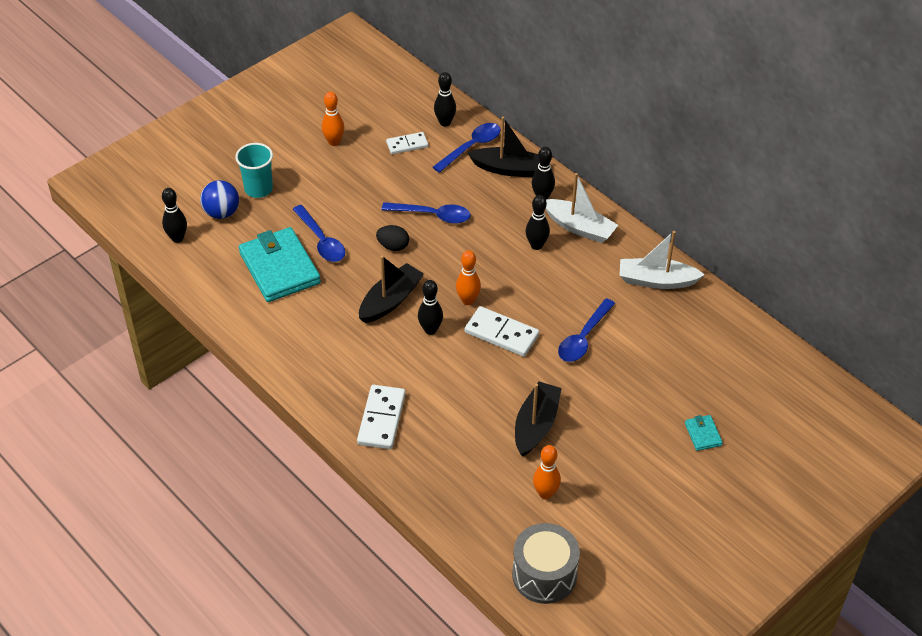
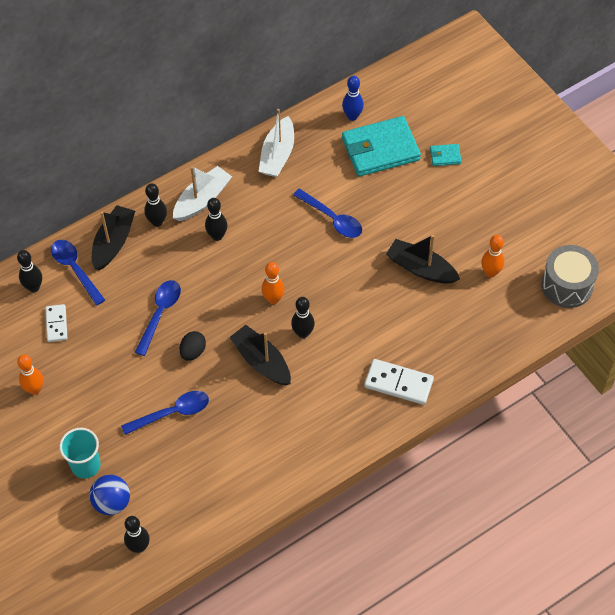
camera: 80 degrees left, 10 degrees up
turquoise wallet [239,227,321,302] -> turquoise wallet moved to [342,116,421,176]
white domino [465,306,539,357] -> none
none -> blue bowling pin [342,76,364,121]

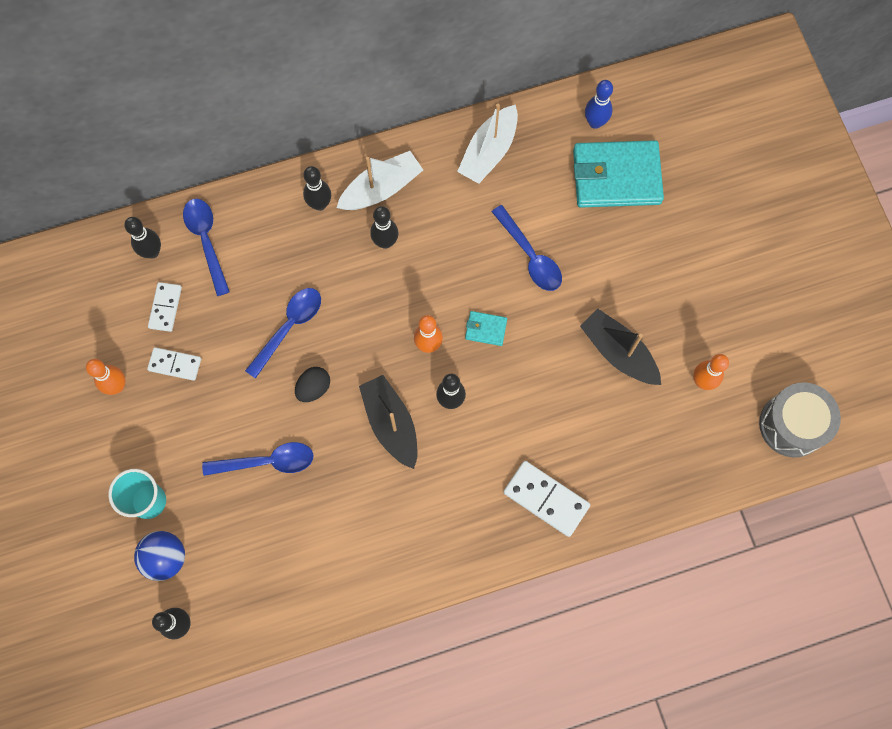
camera: 15 degrees right, 15 degrees up
black boat [92,205,135,270] -> none
turquoise wallet [430,144,461,166] -> turquoise wallet moved to [465,311,507,346]
none -> white domino [147,347,201,381]

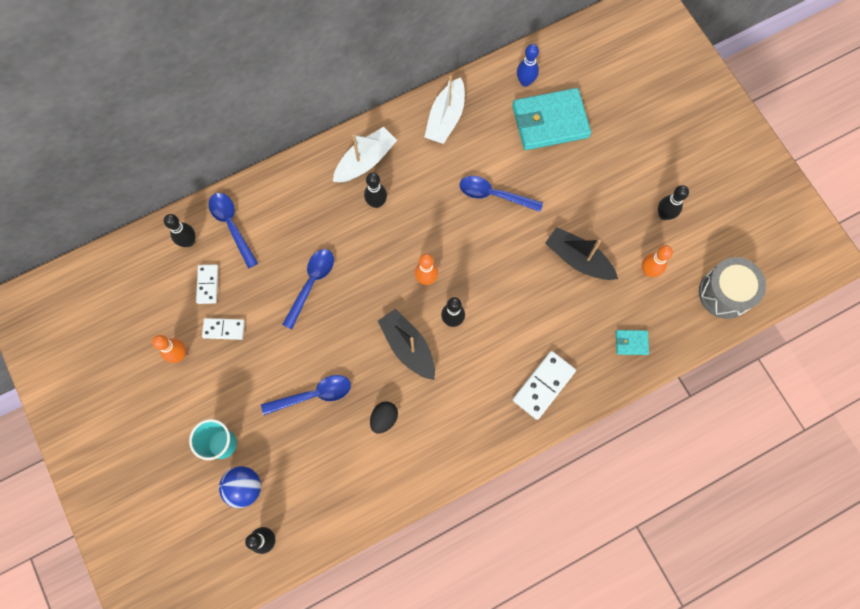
camera: 10 degrees left, 0 degrees up
black egg [295,367,330,402] -> black egg moved to [370,401,398,434]
black bowling pin [303,166,331,211] -> black bowling pin moved to [658,185,689,220]
turquoise wallet [465,311,507,346] -> turquoise wallet moved to [616,330,649,355]
blue spoon [492,205,562,291] -> blue spoon turned 150 degrees clockwise [460,176,543,212]
white domino [504,461,590,537] -> white domino turned 75 degrees counterclockwise [513,351,576,420]

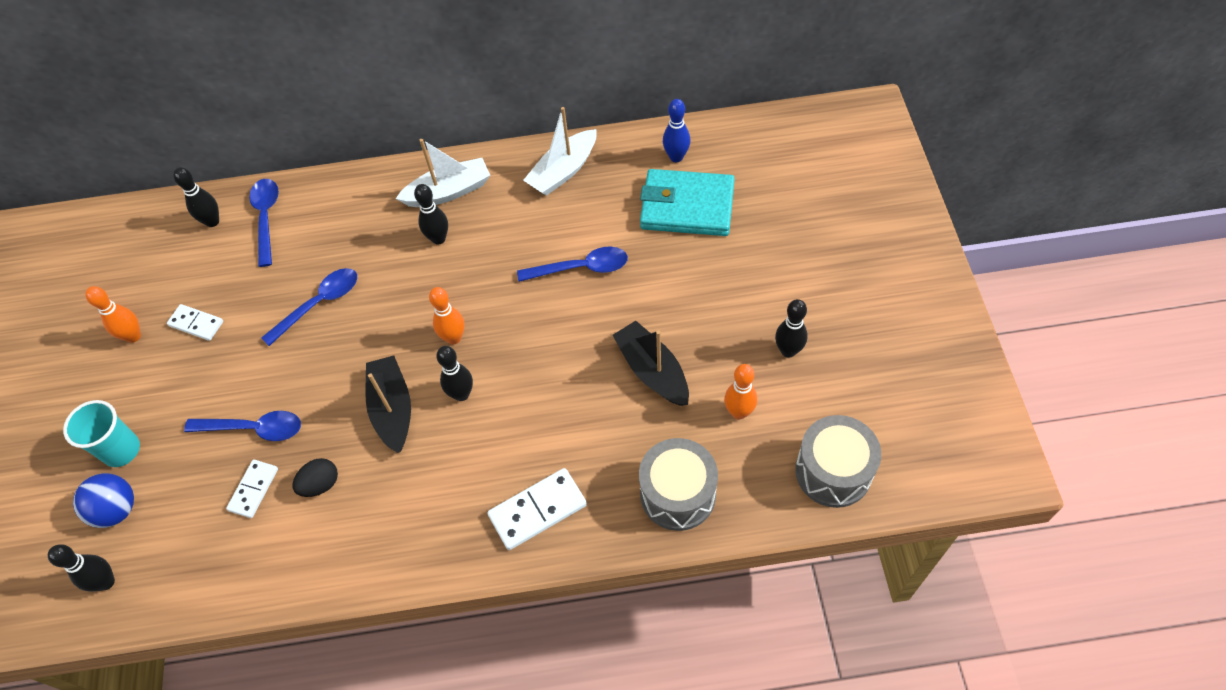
camera: 25 degrees right, 15 degrees down
white domino [196,265,218,304] -> white domino moved to [226,459,278,518]
blue spoon [460,176,543,212] -> blue spoon turned 135 degrees clockwise [517,246,628,282]
turquoise wallet [616,330,649,355] -> grey drum [639,438,718,531]

